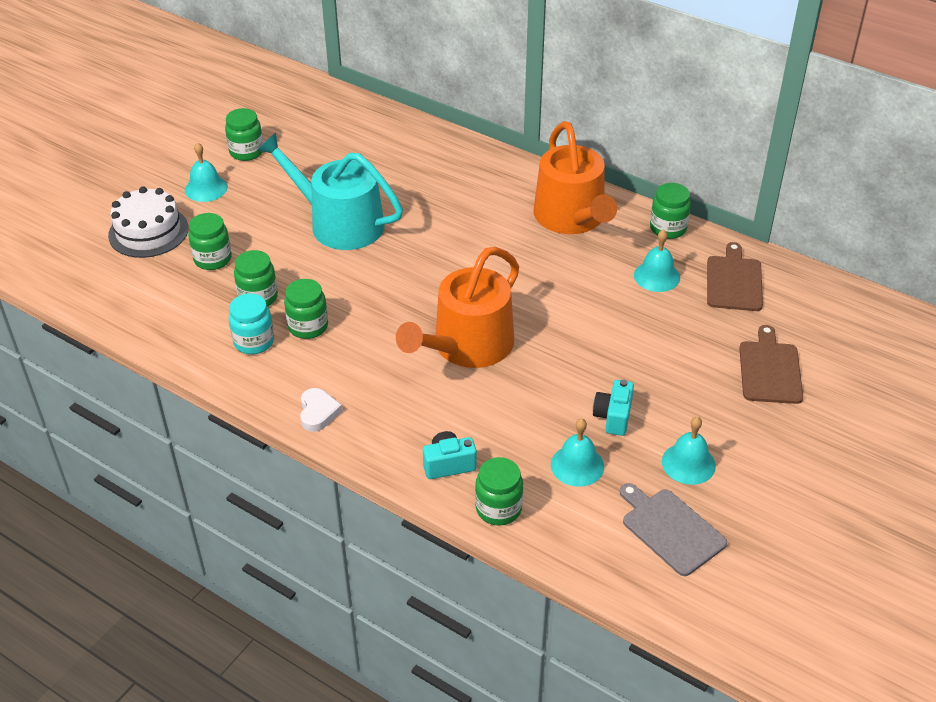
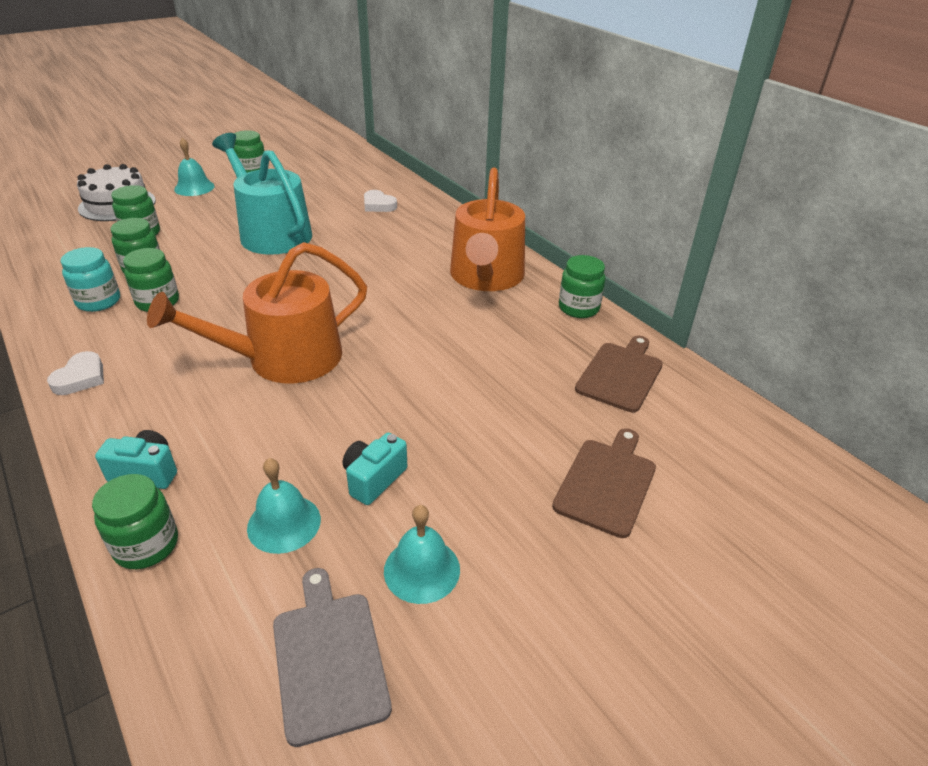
camera: 20 degrees right, 5 degrees down
turquoise bell [634,229,680,292] -> none
none -> white heart [364,190,397,212]

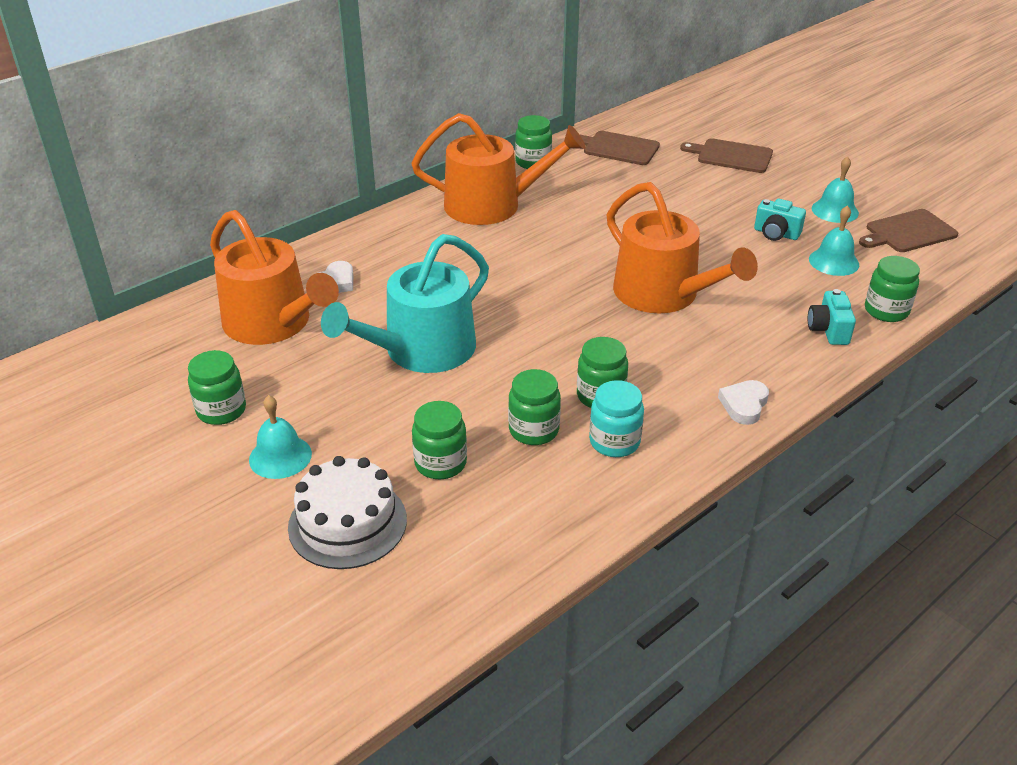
camera: 95 degrees left, 0 degrees up
white heart [47,351,104,395] -> white heart turned 75 degrees counterclockwise [718,380,769,425]
grey cutting board [273,568,392,747] -> brown cutting board [859,209,958,252]
none -> orange watering can [210,210,339,345]

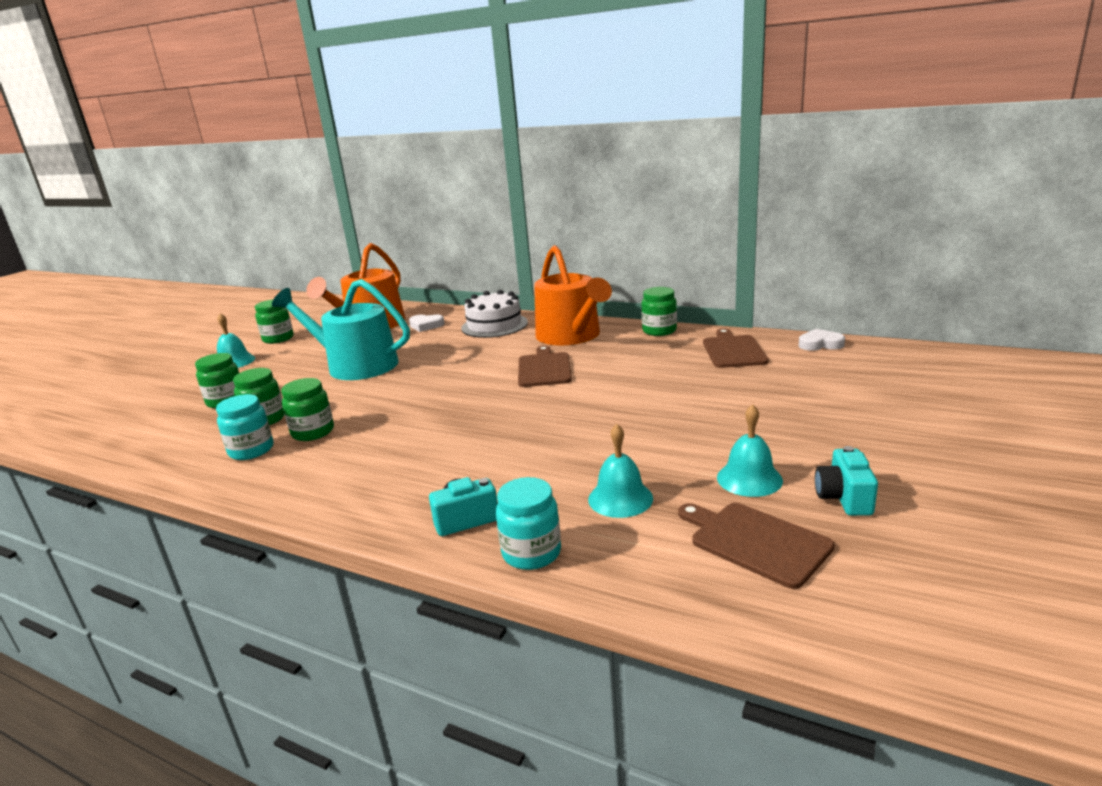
camera: 70 degrees right, 15 degrees down
white cake [288,456,407,569] -> white cake moved to [461,290,528,338]
orange watering can [607,182,758,313] -> none
brown cutting board [680,138,773,173] -> brown cutting board moved to [518,346,572,387]
white heart [718,380,769,425] -> white heart moved to [799,329,845,351]
turquoise camera [754,199,806,241] -> turquoise camera moved to [815,446,878,516]
green jar [865,256,920,322] -> turquoise jar [496,477,561,570]

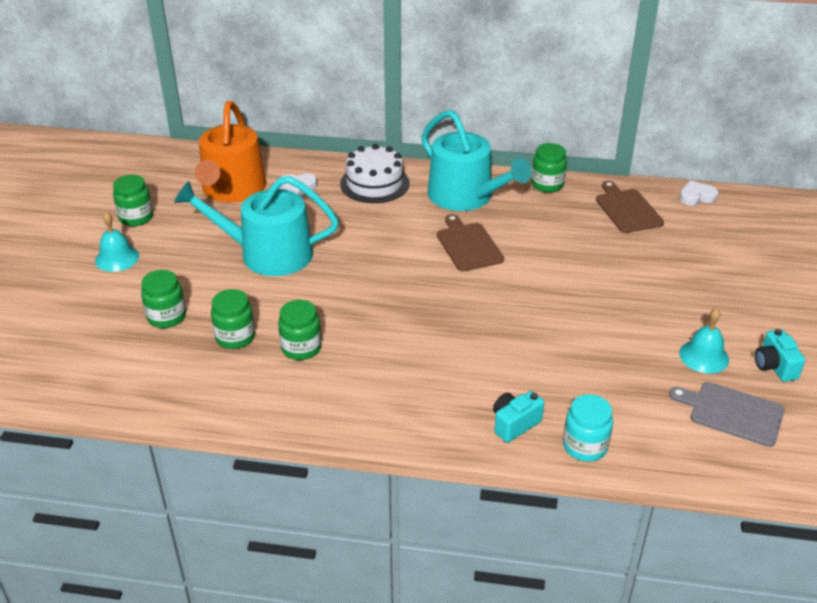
camera: 20 degrees left, 15 degrees up
turquoise jar [216,394,274,460] -> none
orange watering can [534,245,612,345] -> turquoise watering can [421,110,532,211]
turquoise bell [588,424,653,518] -> none
brown cutting board [678,503,835,589] -> grey cutting board [669,382,785,447]

